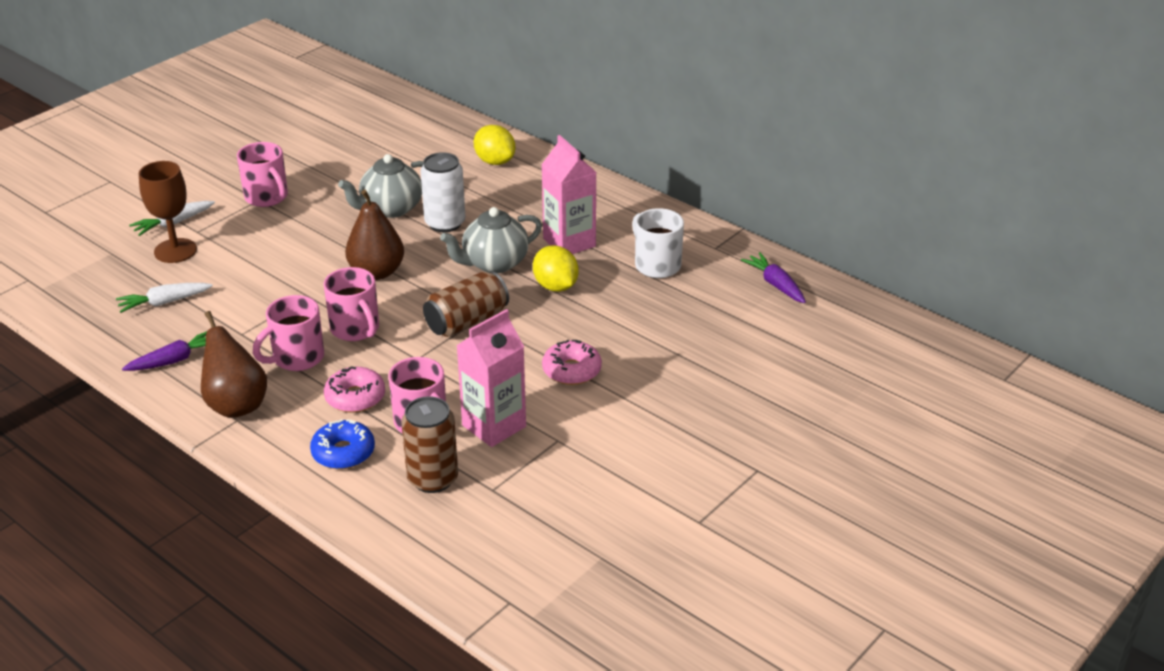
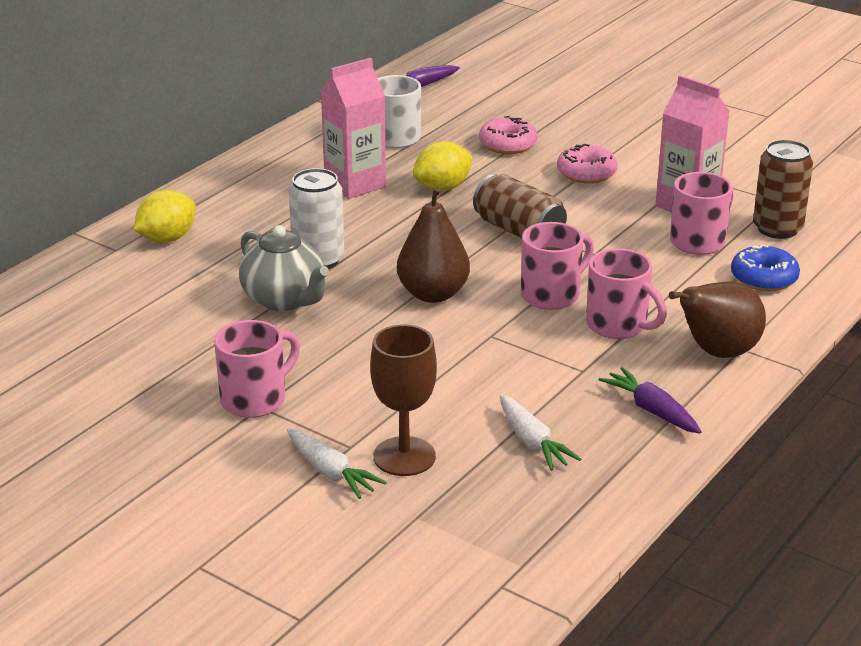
camera: 95 degrees left, 5 degrees down
pink donut [324,366,385,413] -> pink donut moved to [479,116,537,154]
grey teapot [440,207,542,273] -> none

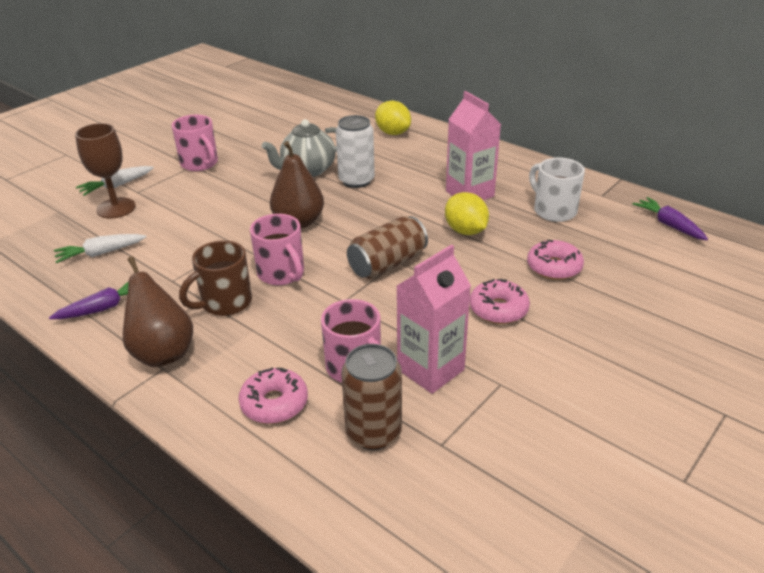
camera: 95 degrees right, 5 degrees up
pink mug [586,248,667,339] -> brown mug [179,240,252,316]
blue donut [731,245,800,291] -> pink donut [238,367,308,424]

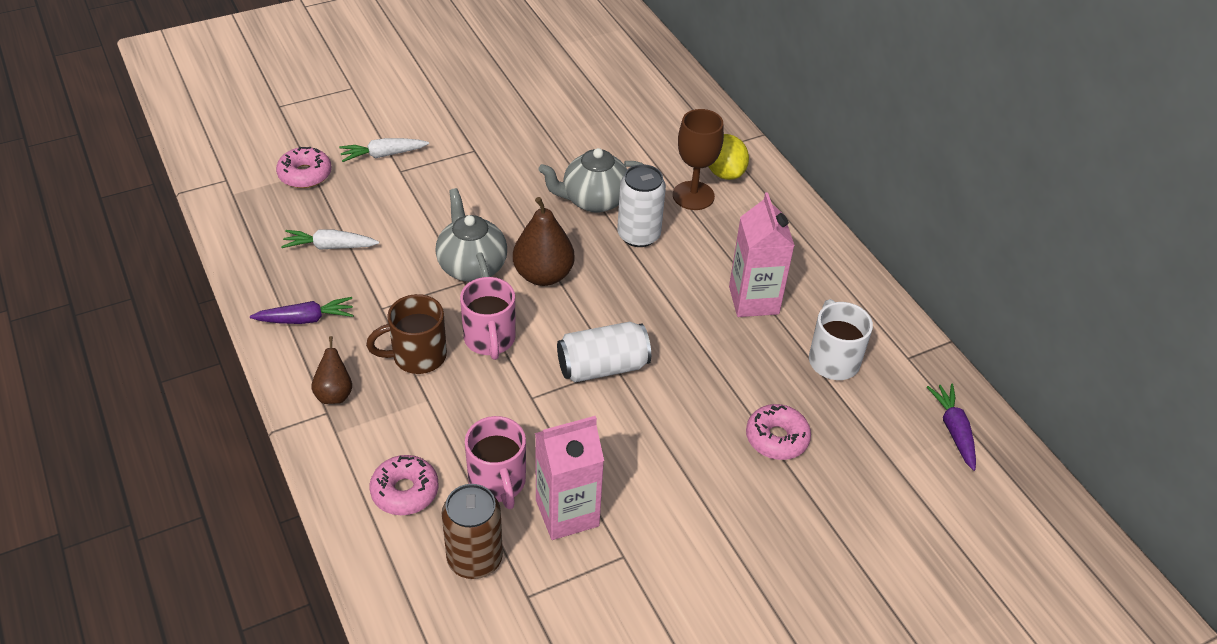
camera: 20 degrees right, 10 degrees up
brown goblet [75,123,136,219] -> brown goblet moved to [673,109,724,210]
brown pear [123,257,193,367] -> brown pear [311,336,352,404], size x0.58
pink mug [172,115,218,171] -> none
brown can [347,216,428,279] -> white can [557,322,651,383]
yellow lemon [445,192,489,235] -> none
pink donut [470,279,530,324] -> pink donut moved to [276,147,332,188]
none -> grey teapot [436,188,507,282]

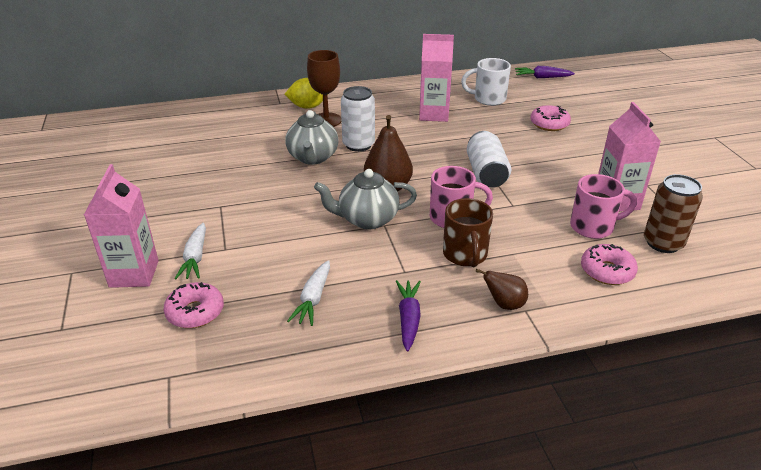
camera: 75 degrees left, 10 degrees down
none -> pink carton [84,164,159,288]

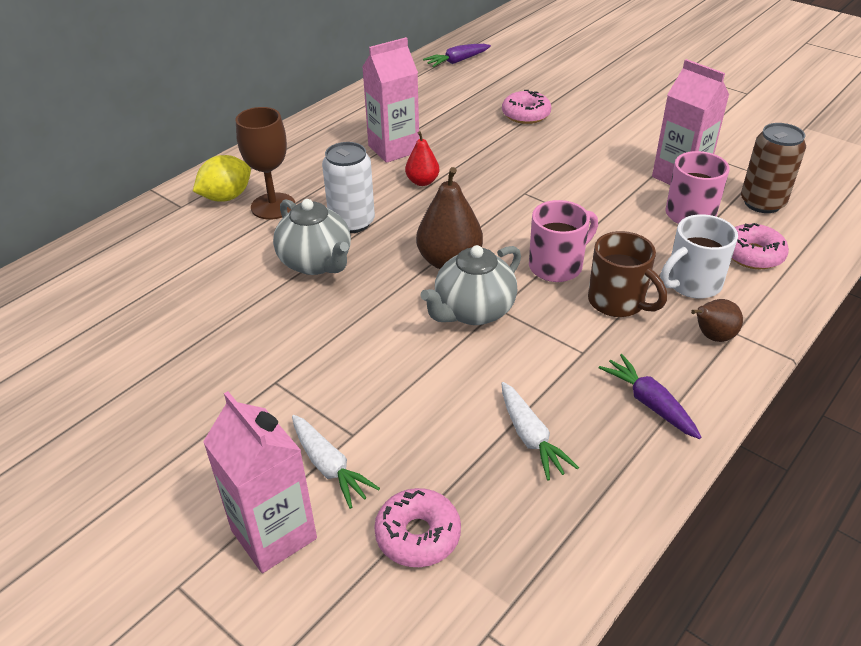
camera: 35 degrees left, 5 degrees up
white mug [461,58,511,106] -> white mug moved to [660,214,738,299]
white can [467,131,511,188] -> none
none -> red pear [405,131,439,186]

